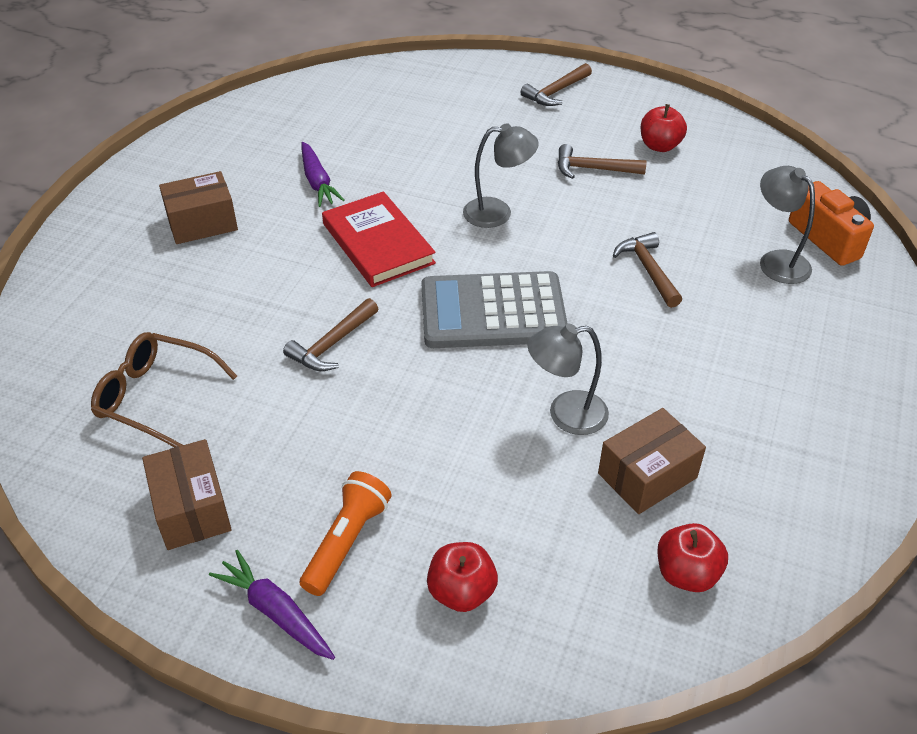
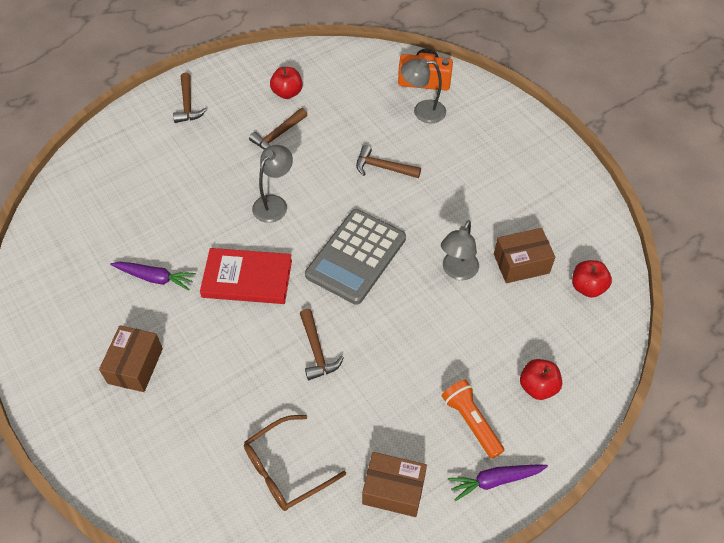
camera: 55 degrees left, 10 degrees up
brown box [598,408,706,514] -> brown box turned 75 degrees clockwise [494,228,555,283]

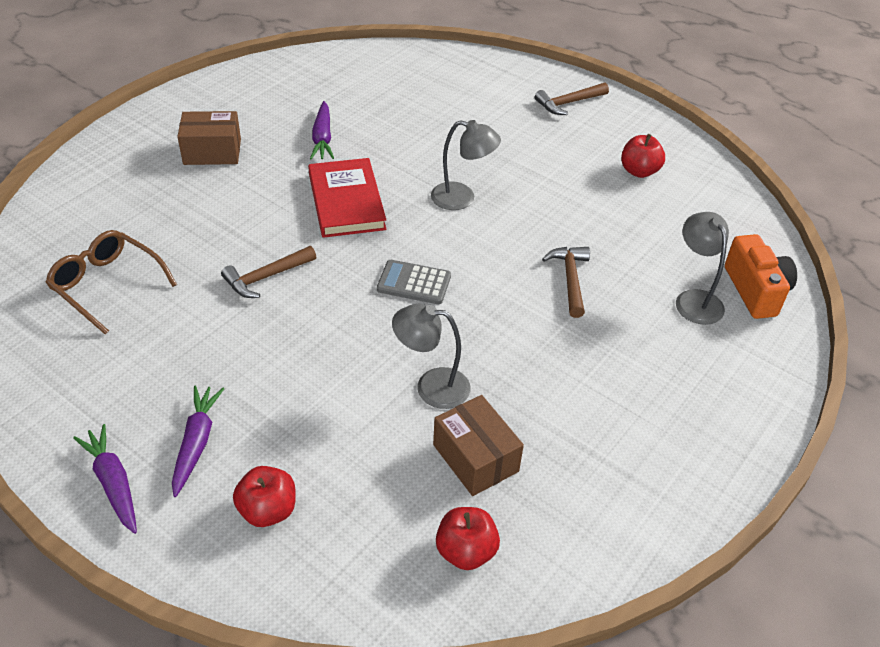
camera: 70 degrees right, 10 degrees down
brown hammer [249,108,307,150] -> none
grey calculator [305,209,406,305] -> grey calculator [377,260,451,304], size x0.53
brown box [362,452,427,517] -> none
orange flashlight [442,380,505,459] -> purple carrot [172,385,224,497]

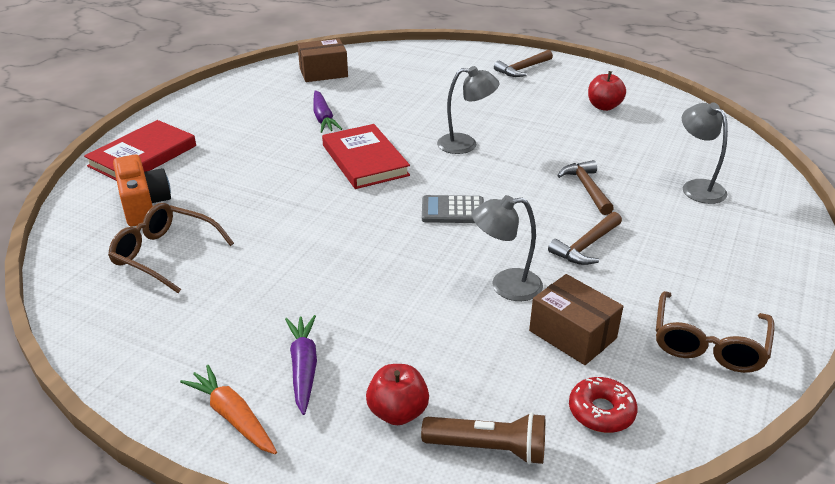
camera: 10 degrees left, 10 degrees down
purple carrot [73,424,137,534] -> orange carrot [180,365,277,454]
brown box [177,111,241,165] -> brown box moved to [297,38,348,82]
brown hammer [221,246,316,298] -> brown hammer moved to [548,212,622,265]
red apple [436,507,500,570] -> red donut [569,377,638,433]
orange camera [725,234,797,319] -> orange camera moved to [113,154,171,226]
none -> red book [84,120,196,181]
none -> brown flashlight [421,412,545,465]
none -> brown glasses [656,291,775,373]

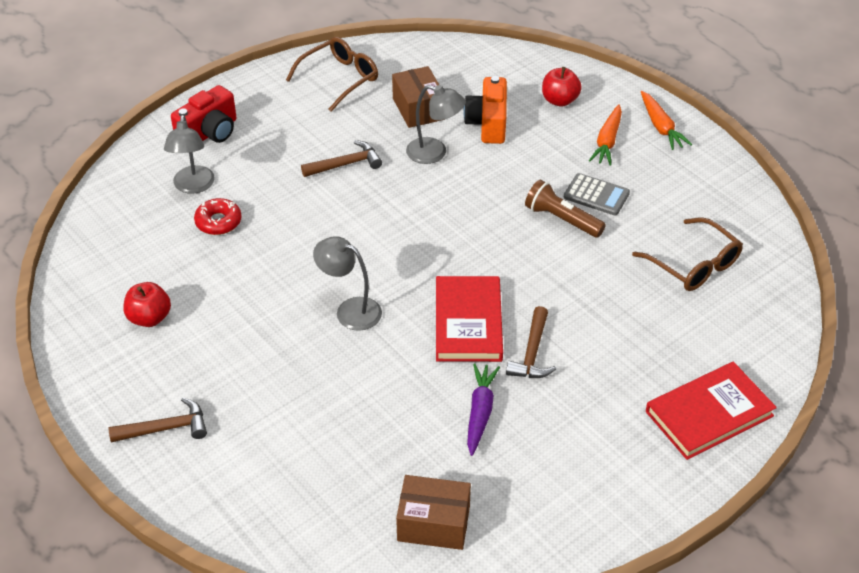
camera: 155 degrees left, 10 degrees up
orange camera [113,154,171,226] -> orange camera moved to [463,76,507,144]
purple carrot [285,315,317,415] -> orange carrot [589,104,622,166]
brown flashlight [421,412,545,465] -> brown flashlight moved to [525,180,606,238]
grey calculator [422,195,484,223] -> grey calculator moved to [564,173,630,215]
brown hammer [557,160,614,215] -> brown hammer moved to [506,306,556,378]
red donut [569,377,638,433] -> red donut moved to [194,198,242,235]
none -> red camera [171,85,237,143]

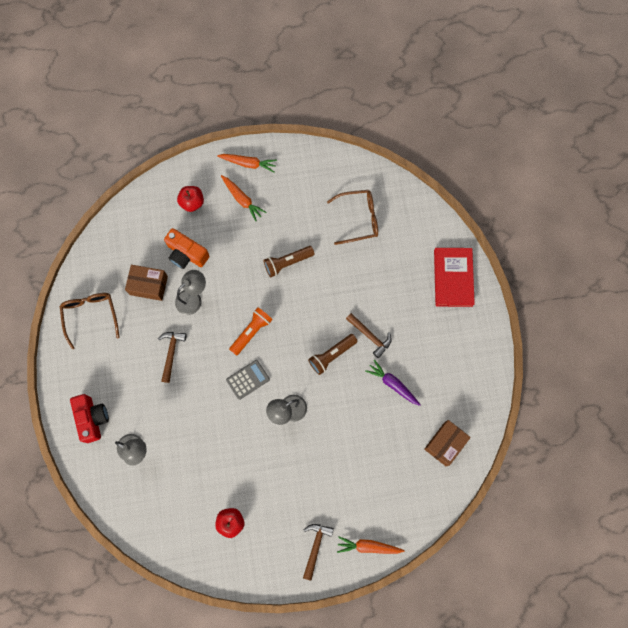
camera: 60 degrees left, 30 degrees up
red donut [194,198,242,235] -> none
red book [436,276,503,362] -> brown flashlight [308,334,358,375]
grey calculator [564,173,630,215] -> grey calculator moved to [226,360,270,400]
none -> orange flashlight [229,307,273,356]
none -> orange carrot [337,536,405,554]

